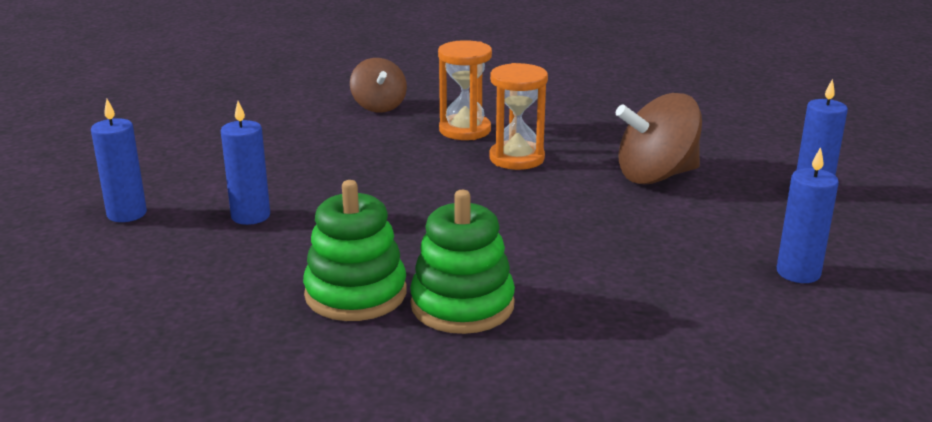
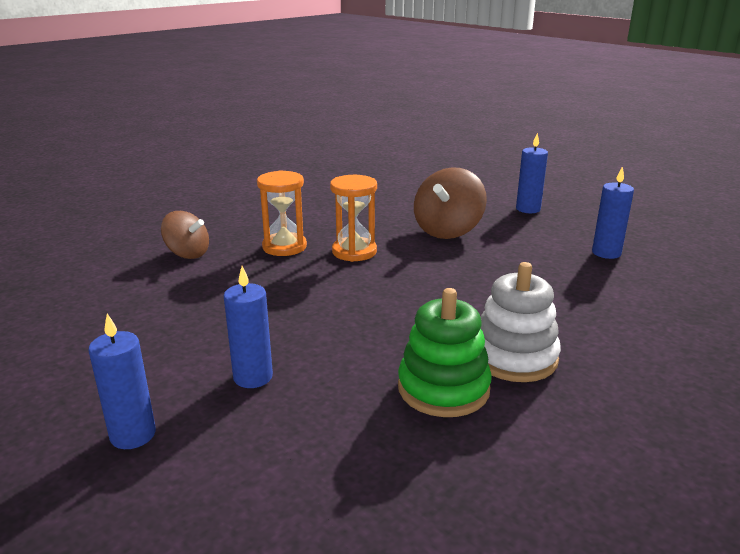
camera: 45 degrees left, 0 degrees up
green stacking toy [410,190,515,334] -> white stacking toy [481,262,561,382]

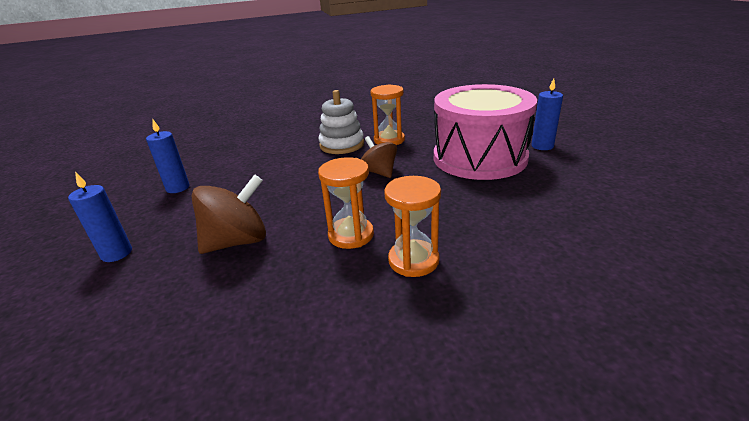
camera: 150 degrees left, 5 degrees up
brown spinning top [161,211,209,259] -> brown spinning top moved to [361,136,397,178]
blue candle [224,266,273,388] -> pink drum [434,84,537,180]
green stacking toy [398,288,492,417] -> orange hourglass [370,84,405,145]

